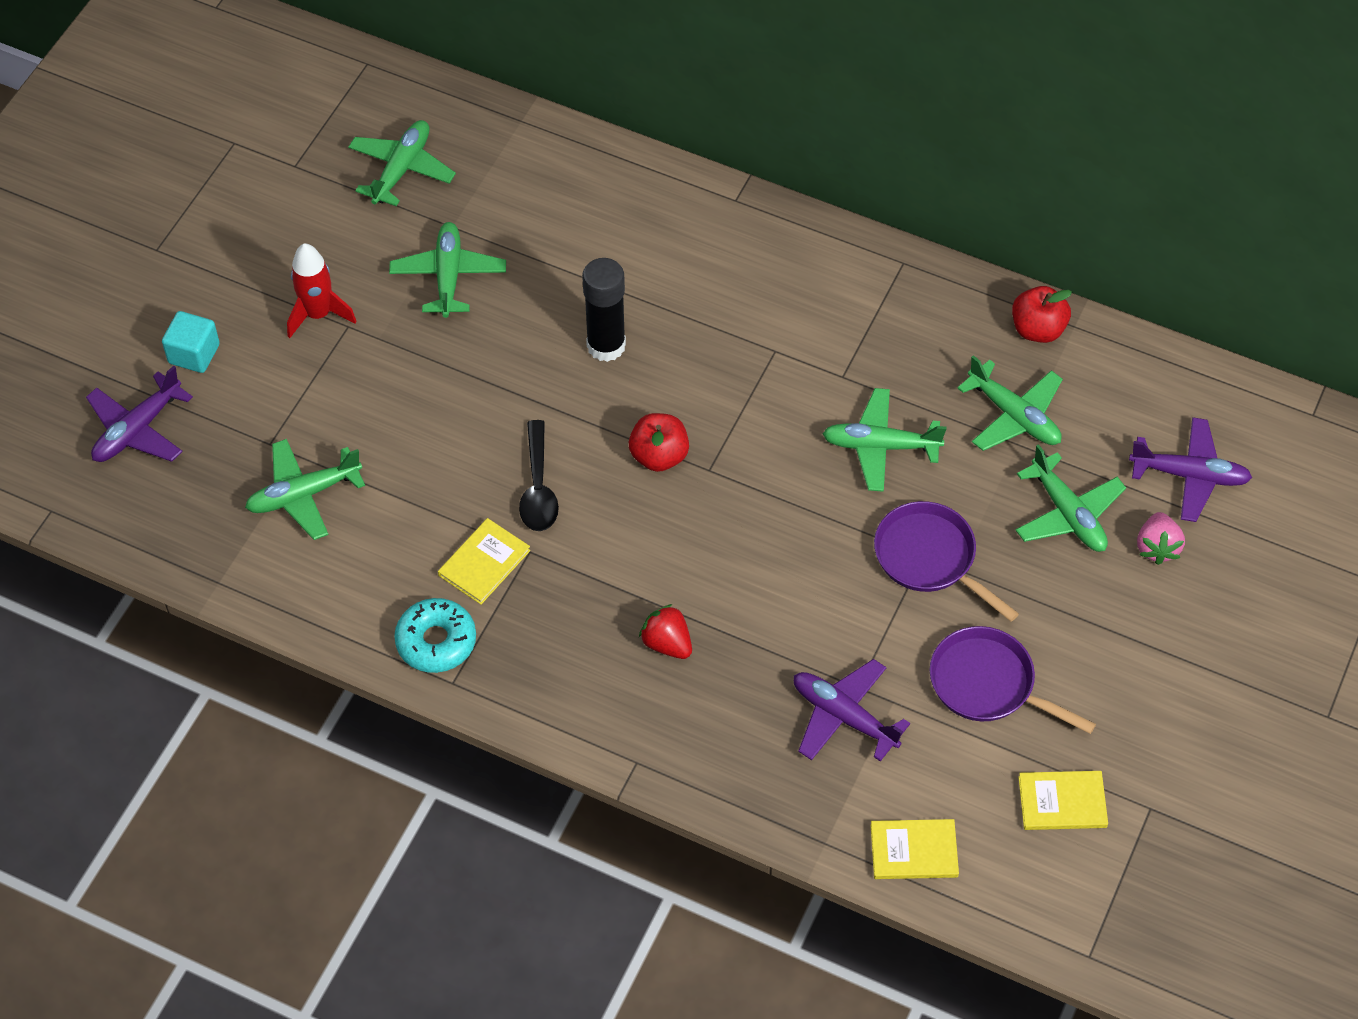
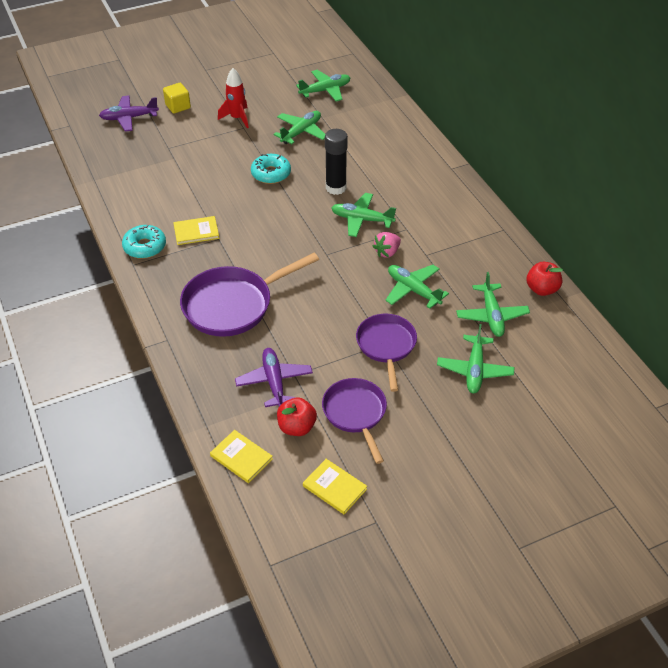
camera: 40 degrees right, 10 degrees down
turquoise cube [162,311,220,373] -> yellow cube [163,83,191,114]
green plane [245,439,365,540] -> green plane moved to [331,193,396,237]
black spoon [519,420,559,531] -> none
red apple [629,413,689,472] -> red apple moved to [277,397,317,436]
red strawberry [639,604,692,659] -> purple pan [180,253,319,337]
purple plane [1129,417,1252,522] -> none
pink strawberry [1137,512,1185,565] -> pink strawberry moved to [373,232,401,258]
none -> turquoise donut [251,154,291,184]

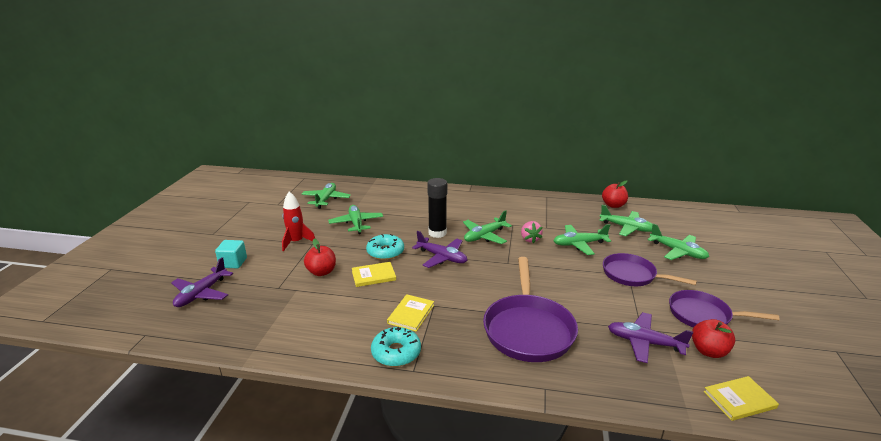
camera: 55 degrees left, 20 degrees down
yellow cube [163,83,191,114] -> turquoise cube [215,240,247,269]
yellow book [303,459,367,515] -> yellow book moved to [352,262,396,287]
none -> red apple [304,239,336,276]
none -> purple plane [412,231,467,268]

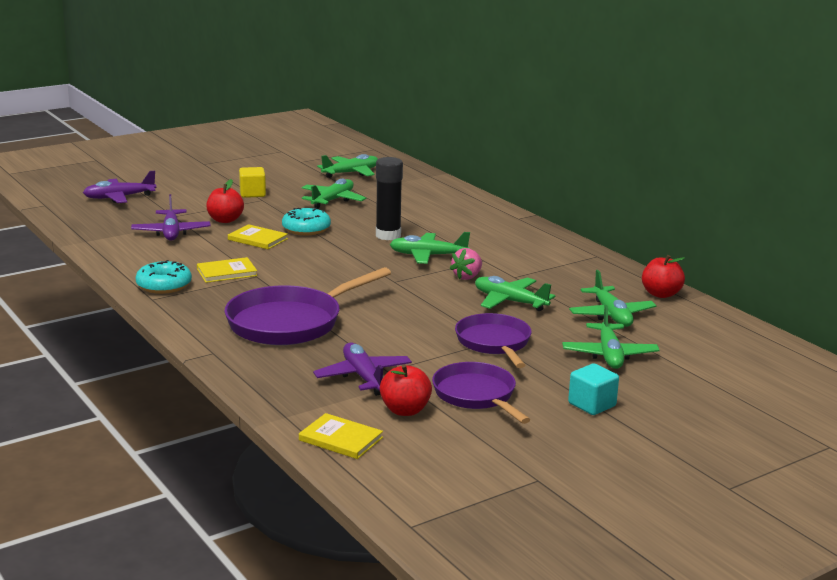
camera: 45 degrees right, 5 degrees down
turquoise cube [215,240,247,269] -> turquoise cube moved to [568,363,619,415]
red rocket [282,191,315,251] -> yellow cube [239,167,266,198]
purple plane [412,231,467,268] -> purple plane moved to [131,194,211,241]

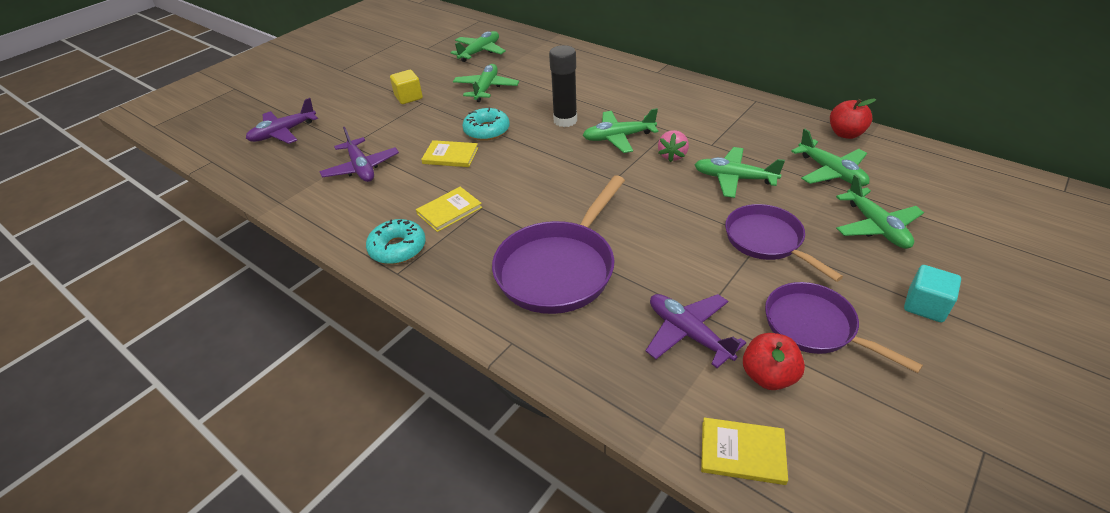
camera: 15 degrees left, 20 degrees up
red apple [206,179,244,223] -> none

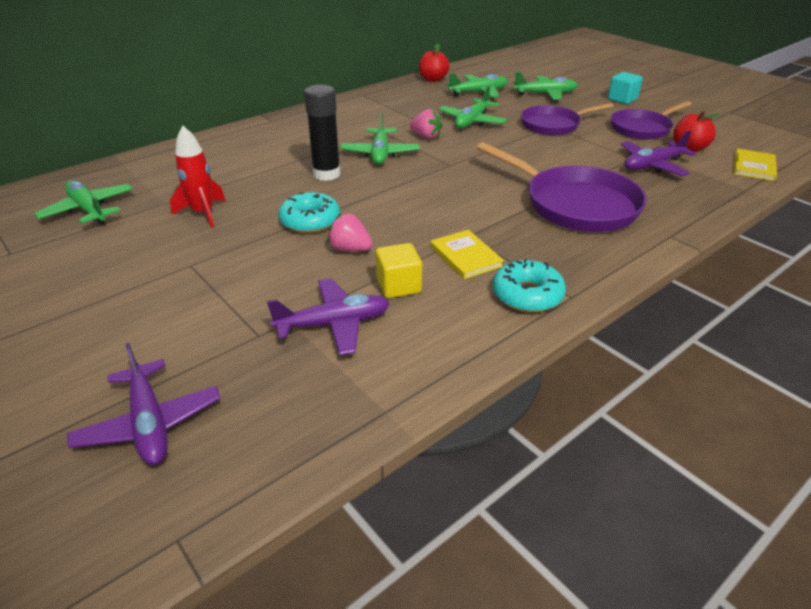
camera: 80 degrees left, 5 degrees down
yellow cube [390,70,423,104] -> yellow cube moved to [376,243,422,298]
yellow book [421,140,478,167] -> pink strawberry [327,213,372,252]
green plane [453,64,519,102] -> red rocket [170,126,226,228]

